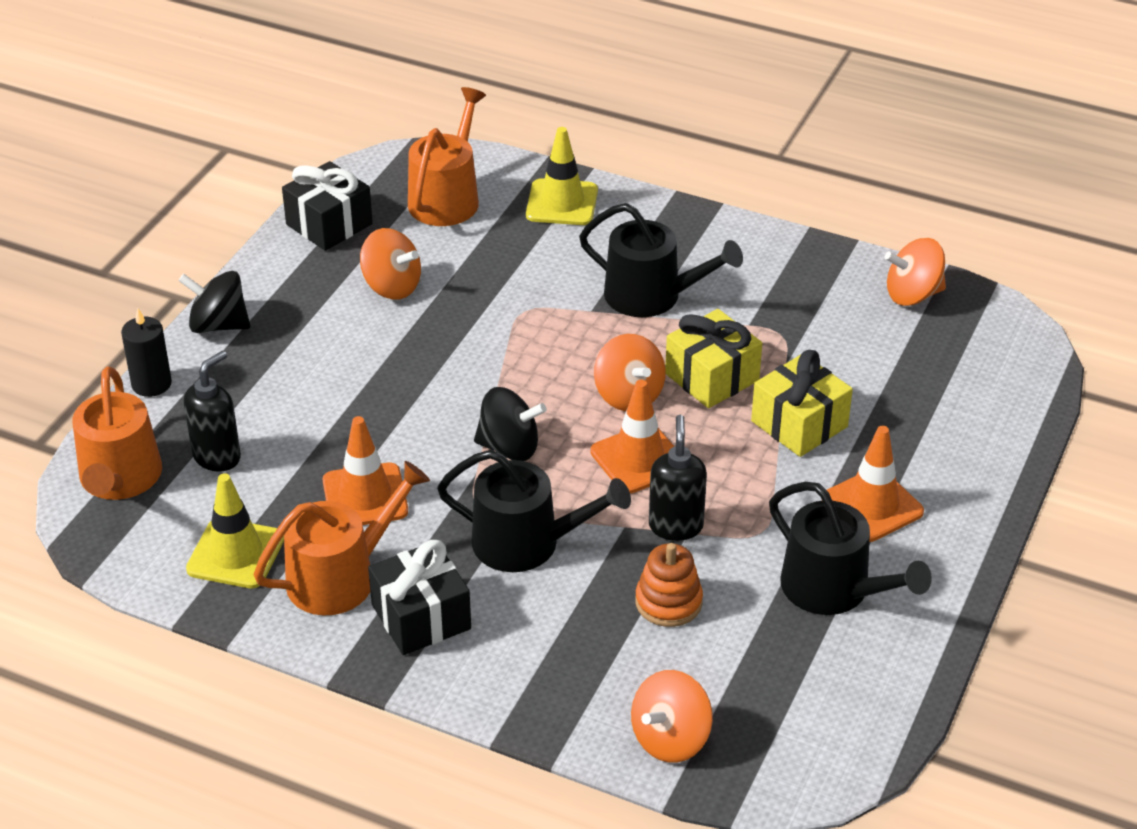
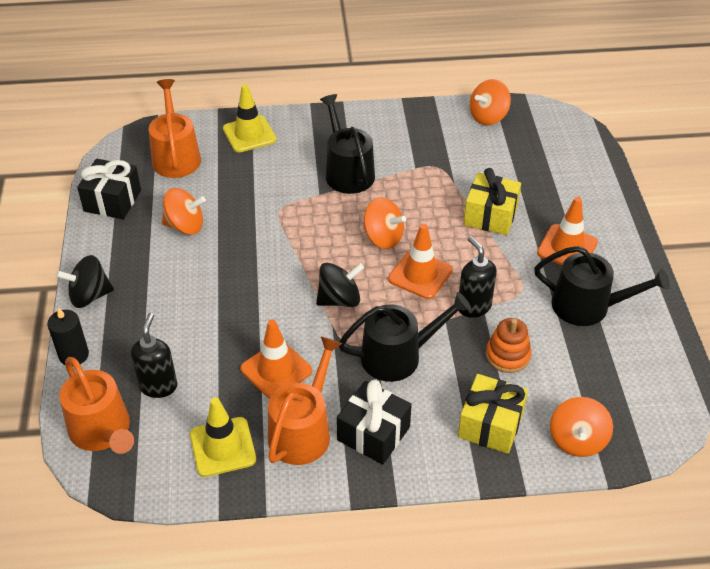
camera: 30 degrees left, 5 degrees up
black watering can [579,203,743,317] -> black watering can turned 105 degrees counterclockwise [320,94,375,194]
yellow gift [665,309,762,408] -> yellow gift moved to [458,374,528,454]

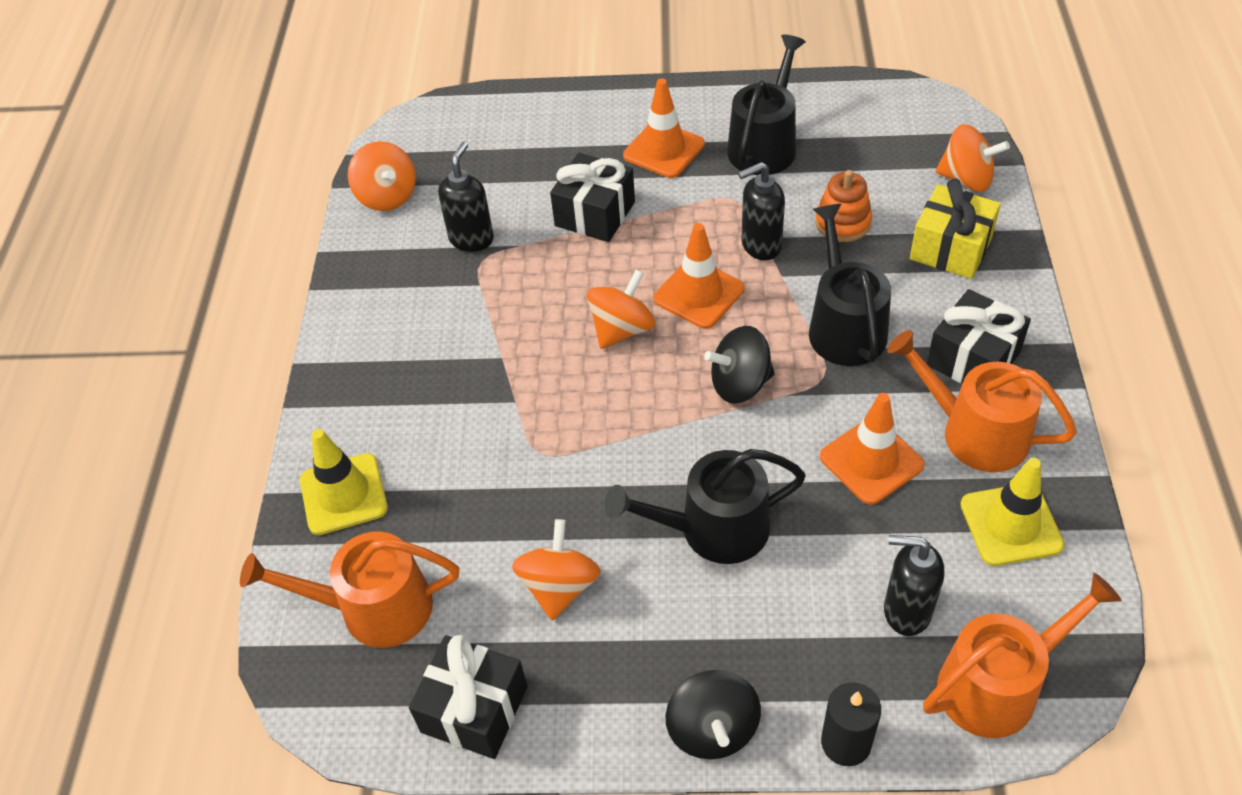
camera: 80 degrees left, 5 degrees up
black spinning top [316,263,364,307] -> black spinning top turned 90 degrees counterclockwise [704,326,774,404]
black watering can [320,94,375,194] -> black watering can moved to [604,449,806,564]
yellow gift [464,168,521,235] -> black gift [550,153,635,242]
none -> black soap dispenser [438,142,494,252]

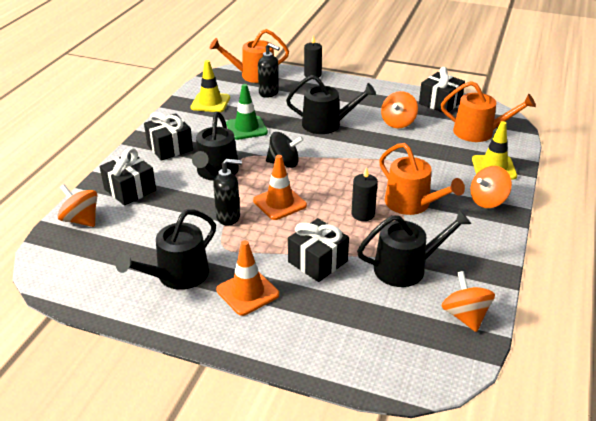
camera: 165 degrees left, 15 degrees down
black soap dispenser [438,142,494,252] -> black watering can [357,209,471,287]
orange spinning top [587,269,655,349] -> orange spinning top moved to [470,166,512,208]
black spinning top [665,670,761,759] -> none
orange stacking toy [815,170,872,242] -> none
orange traffic cone [820,393,925,505] -> green traffic cone [226,84,268,140]
orange watering can [887,330,1077,472] -> orange watering can moved to [379,143,465,215]
yellow gift [910,178,1001,279] -> black gift [100,148,156,206]
none -> black candle [351,167,378,221]

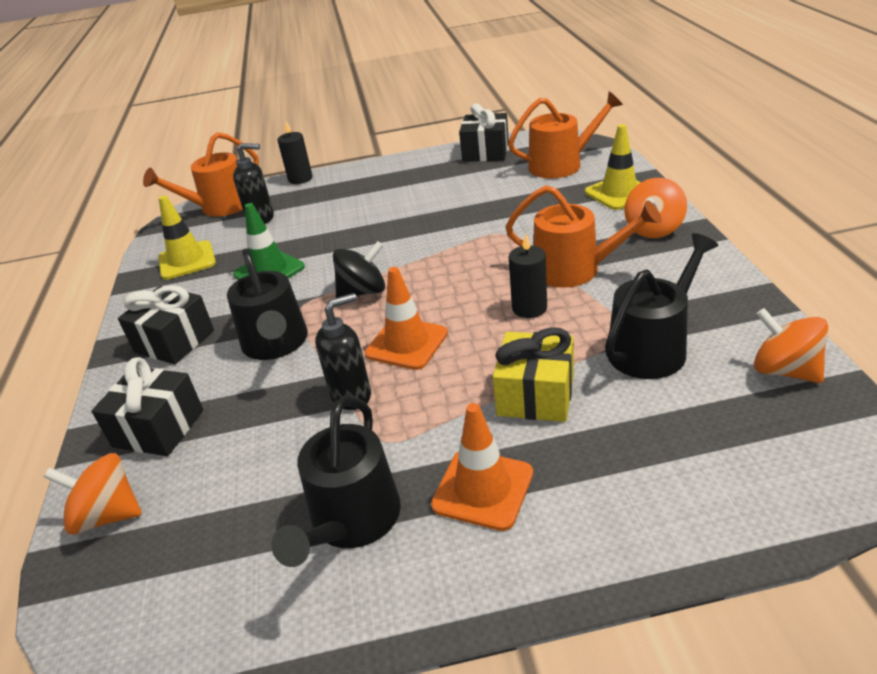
camera: 25 degrees left, 0 degrees up
black watering can [286,75,376,134] -> none
black gift [288,218,349,282] -> yellow gift [493,327,574,422]
orange spinning top [381,91,418,128] -> none

